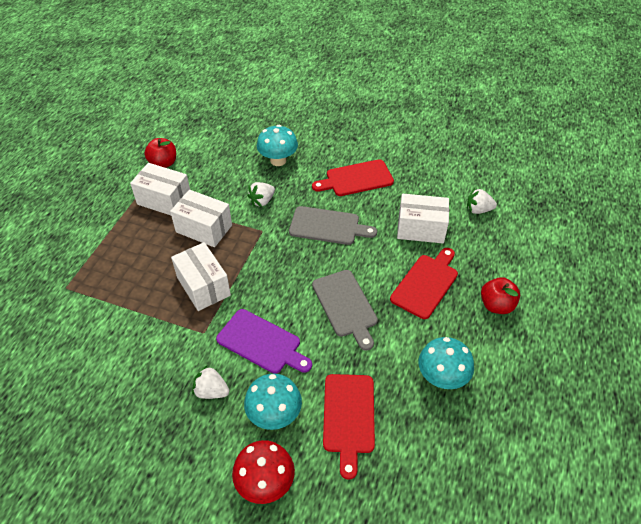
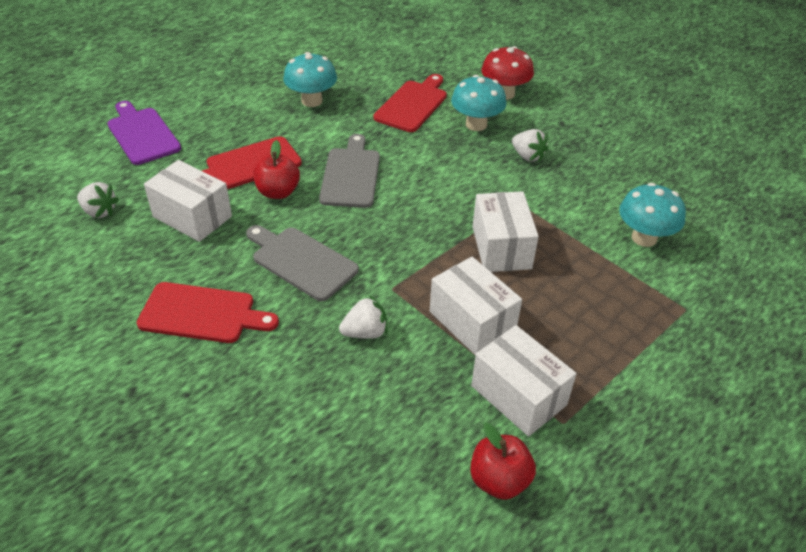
camera: 155 degrees left, 5 degrees down
purple cutting board [216,309,312,374] -> purple cutting board moved to [107,101,181,165]
turquoise mushroom [257,125,298,166] -> turquoise mushroom moved to [619,183,686,247]
red apple [481,277,520,314] -> red apple moved to [253,140,300,199]

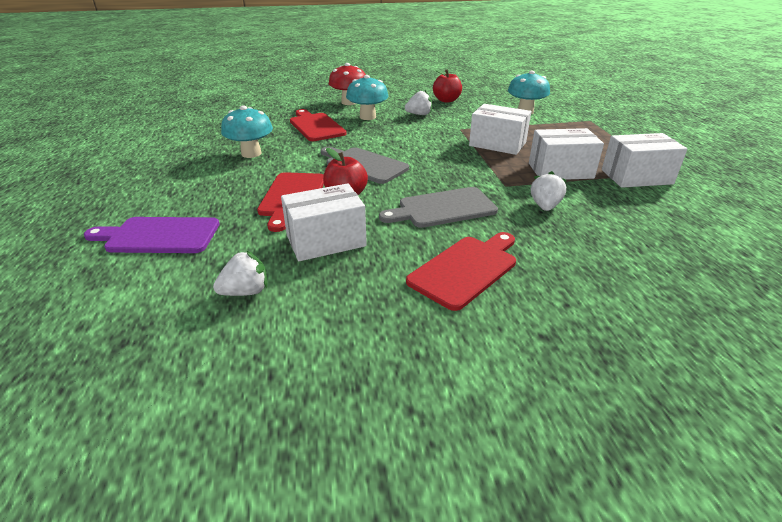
camera: 55 degrees left, 10 degrees down
red apple [470,422,536,500] -> red apple moved to [433,69,462,103]

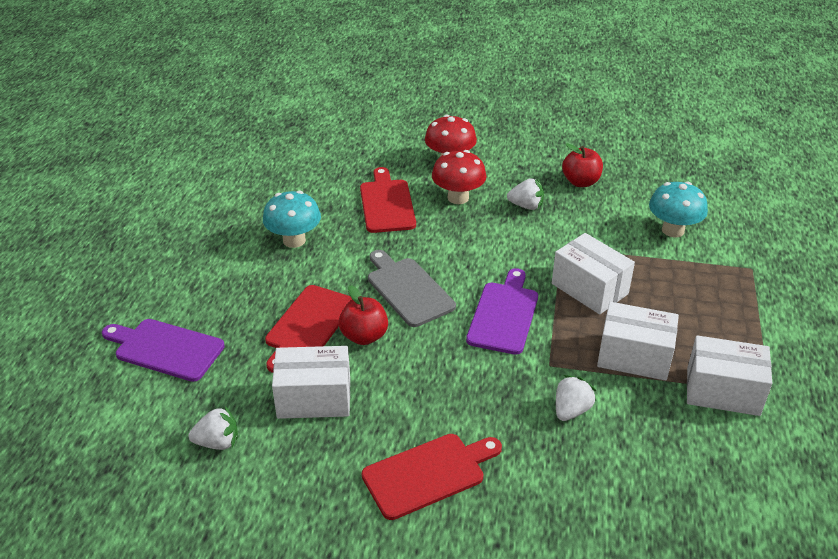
camera: 20 degrees right, 5 degrees up
turquoise mushroom [346,75,388,120] -> red mushroom [432,150,487,204]
grey cutting board [379,187,498,228] -> none
none -> purple cutting board [466,268,538,355]

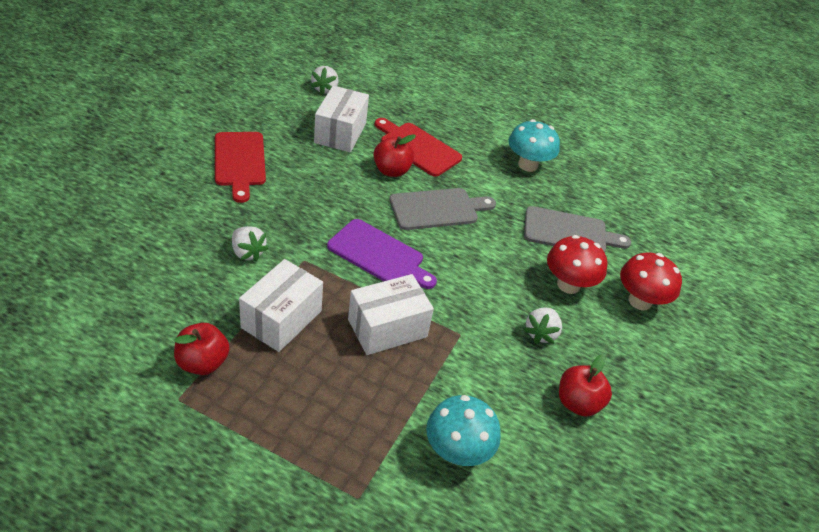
camera: 100 degrees right, 5 degrees up
purple cutting board [102,319,225,382] -> none
red cutting board [360,167,416,233] -> grey cutting board [524,206,631,253]
white box [687,335,772,416] -> red apple [174,323,230,375]

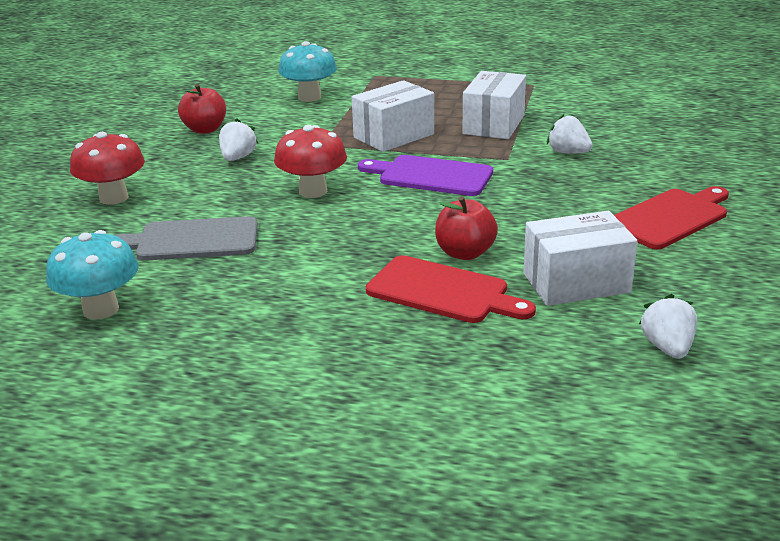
camera: 175 degrees right, 15 degrees down
red apple [174,323,230,375] -> none
red cutting board [215,132,266,203] -> red cutting board turned 75 degrees clockwise [614,186,729,249]
white box [314,85,369,152] -> white box turned 75 degrees clockwise [523,211,637,306]
grey cutting board [389,188,496,230] -> none
turquoise mushroom [508,119,560,172] -> turquoise mushroom moved to [46,230,139,320]
red mushroom [547,235,607,294] -> red mushroom moved to [274,125,347,198]

